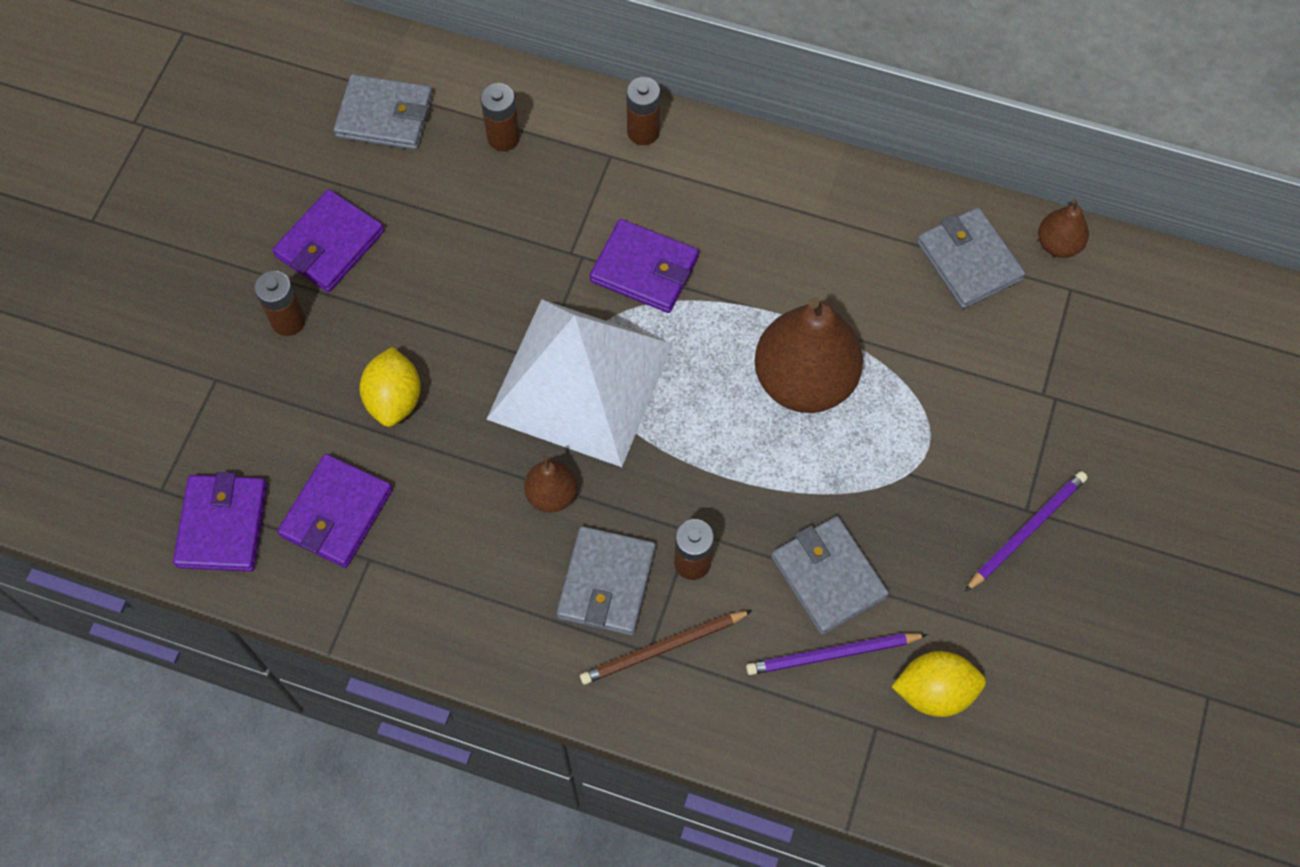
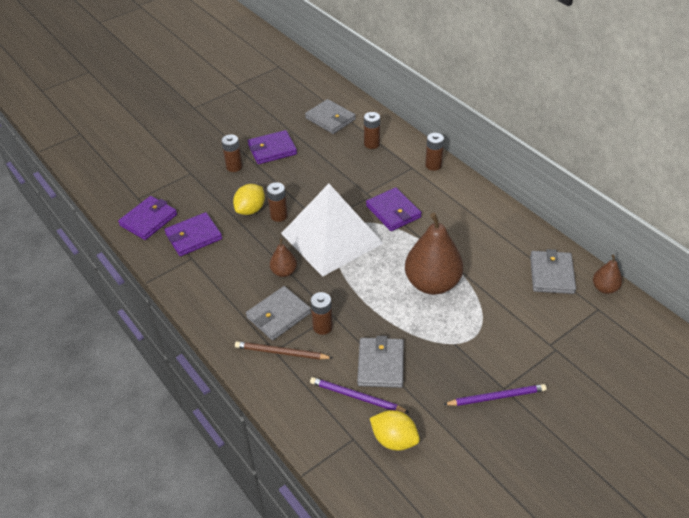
camera: 35 degrees right, 20 degrees down
none -> brown battery [267,182,288,222]

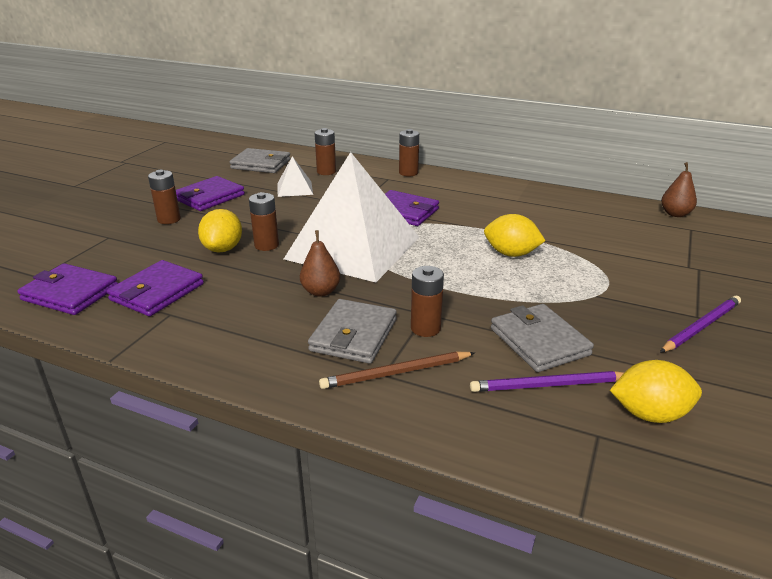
camera: 30 degrees left, 15 degrees down
purple wallet [118,196,177,240] -> purple wallet turned 75 degrees counterclockwise [17,263,118,315]
brown pear [405,213,463,295] -> yellow lemon [484,214,546,257]
grey wallet [530,249,576,294] -> none
none -> white pyramid [277,156,313,197]

